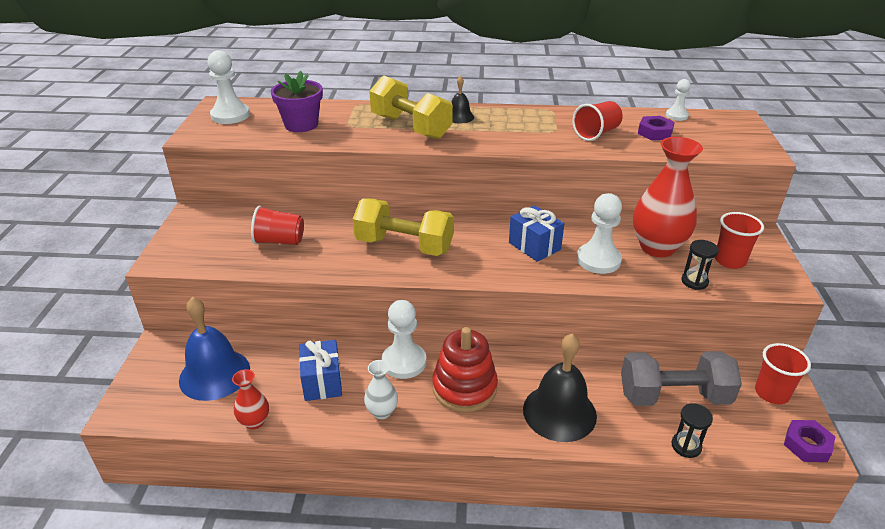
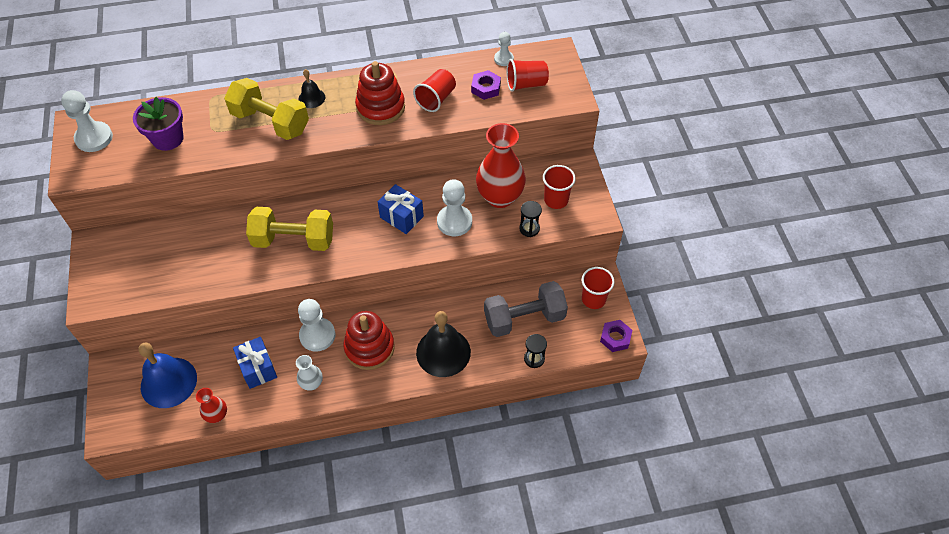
camera: 15 degrees left, 20 degrees up
red cup [251,206,304,245] -> red cup moved to [507,59,549,92]
none -> red stacking toy [355,61,405,125]

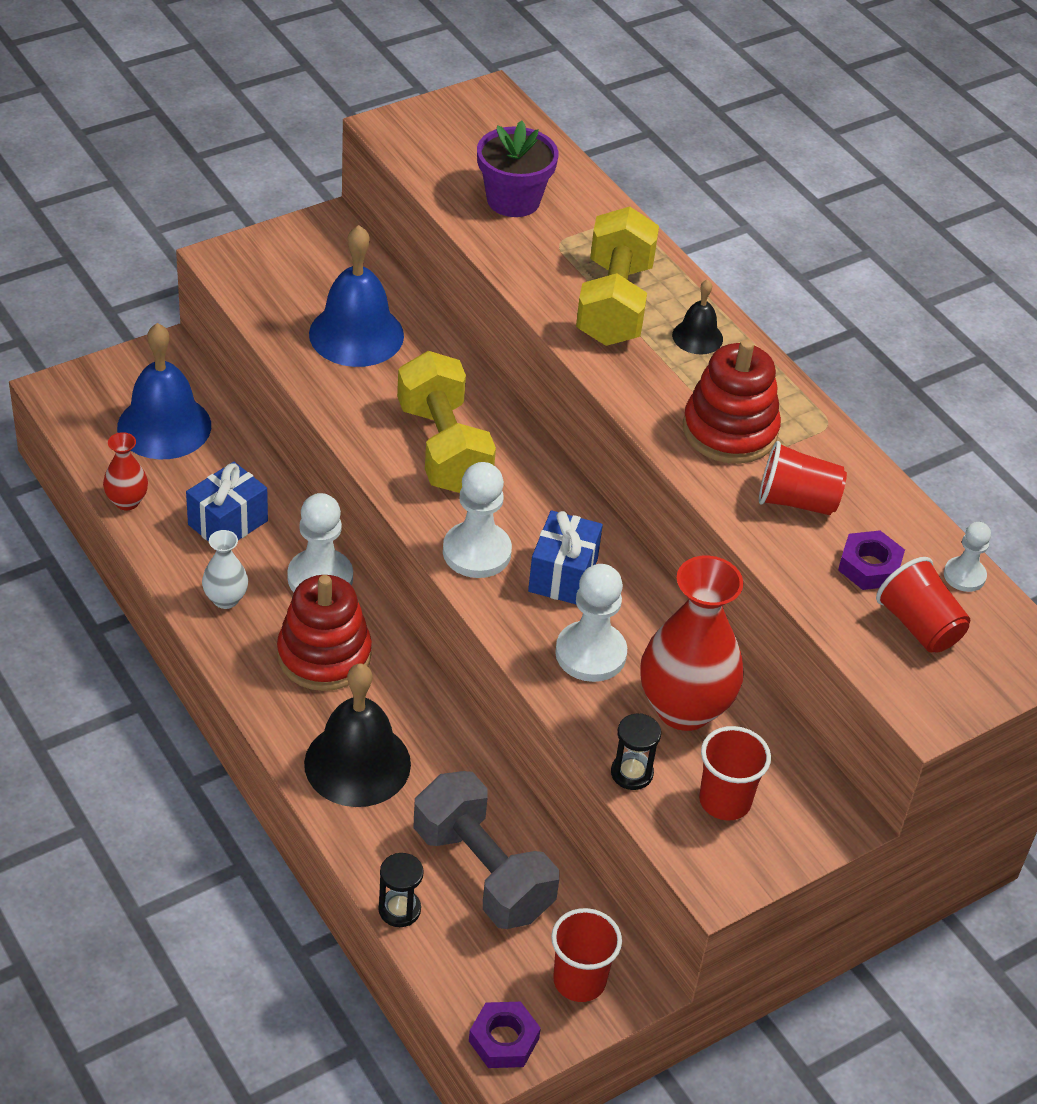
camera: 65 degrees right, 10 degrees down
white pawn [61,90,113,152] -> white pawn moved to [443,462,512,578]
none -> blue bell [309,225,404,367]

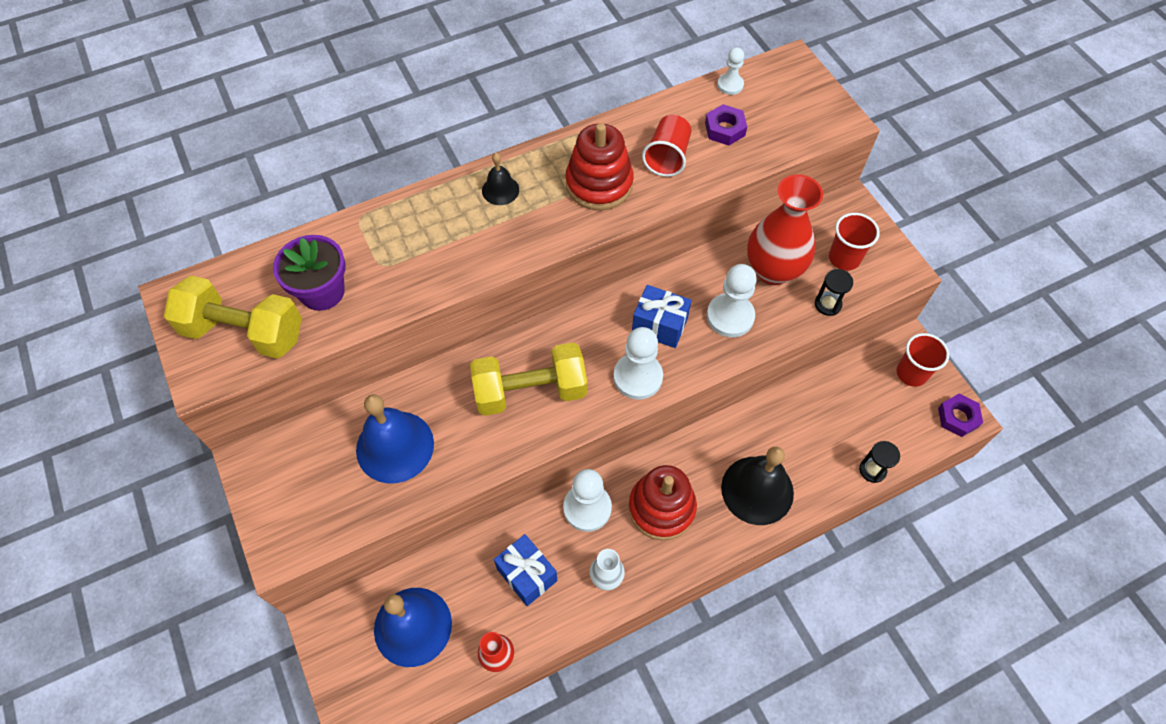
camera: 80 degrees left, 15 degrees up
grey dumbbell [414,771,559,929] -> none
yellow dumbbell [576,206,659,346] -> yellow dumbbell moved to [164,276,302,359]
red cup [876,557,970,653] -> none

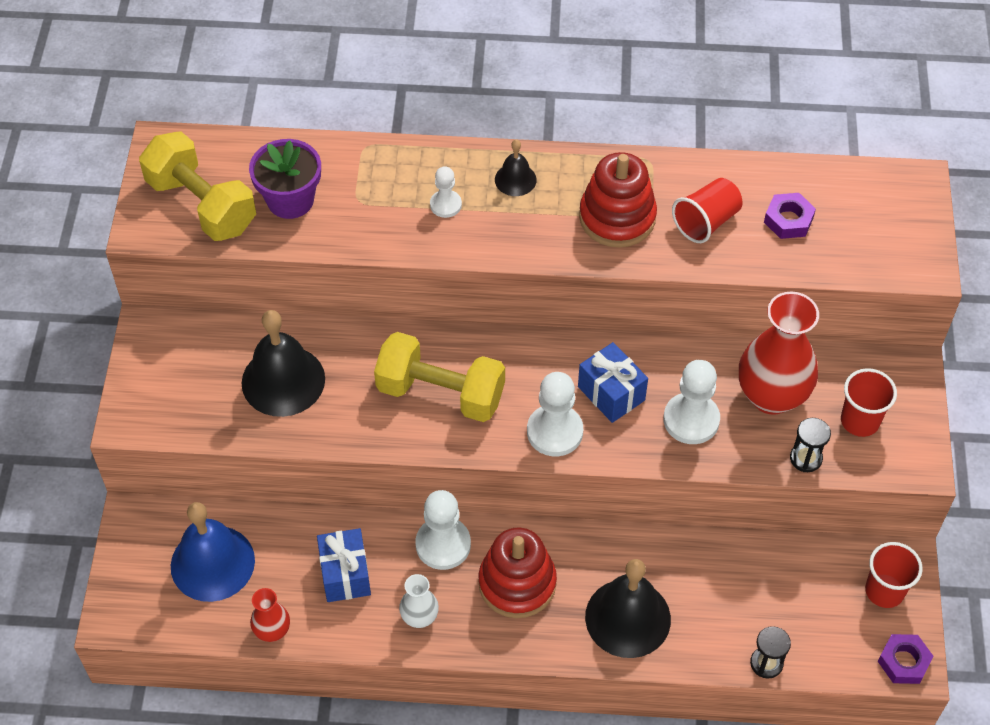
camera: 30 degrees right, 5 degrees down
blue bell [356,394,434,483] -> black bell [242,310,325,417]
white pawn [717,47,744,95] -> white pawn moved to [430,166,462,218]

